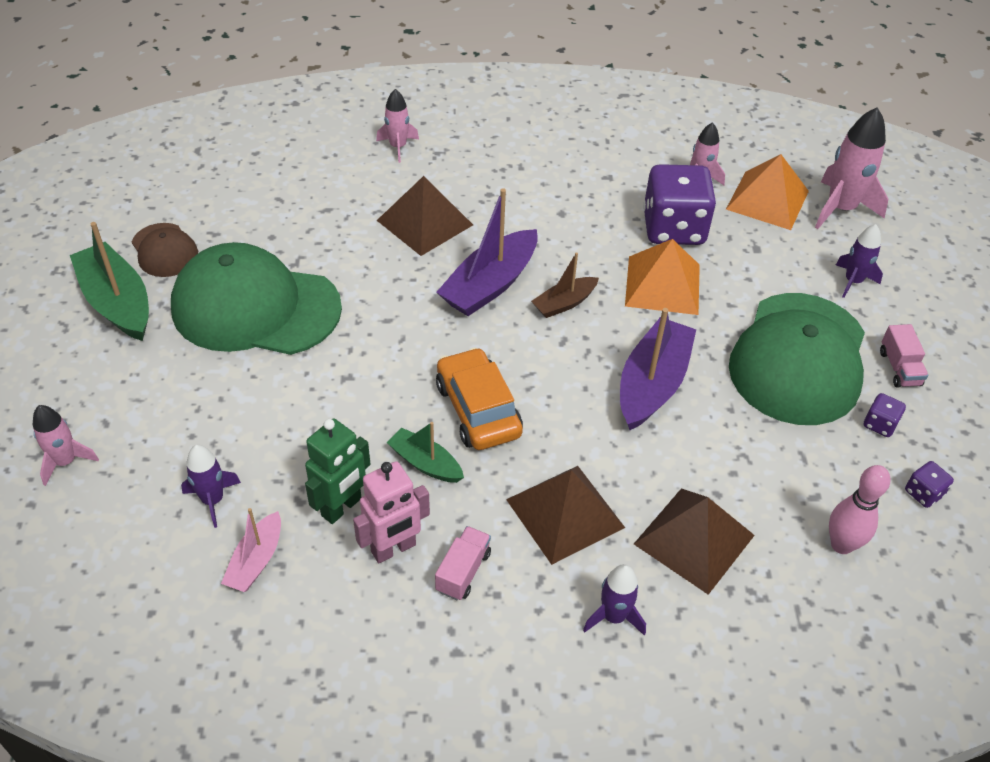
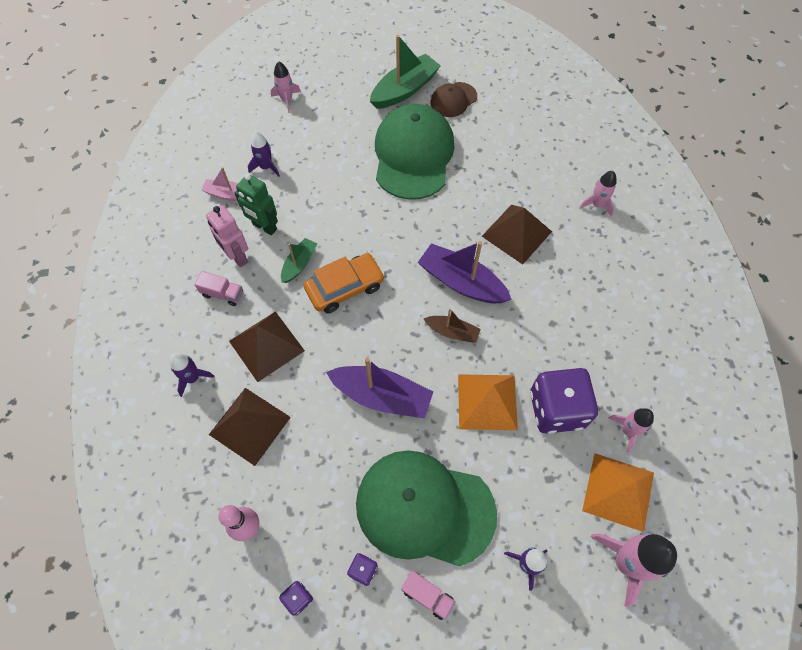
camera: 85 degrees right, 15 degrees up
brown boat [531,253,599,318] -> brown boat turned 150 degrees clockwise [424,308,481,342]
pink truck [880,324,928,388] -> pink truck turned 135 degrees counterclockwise [401,570,456,620]

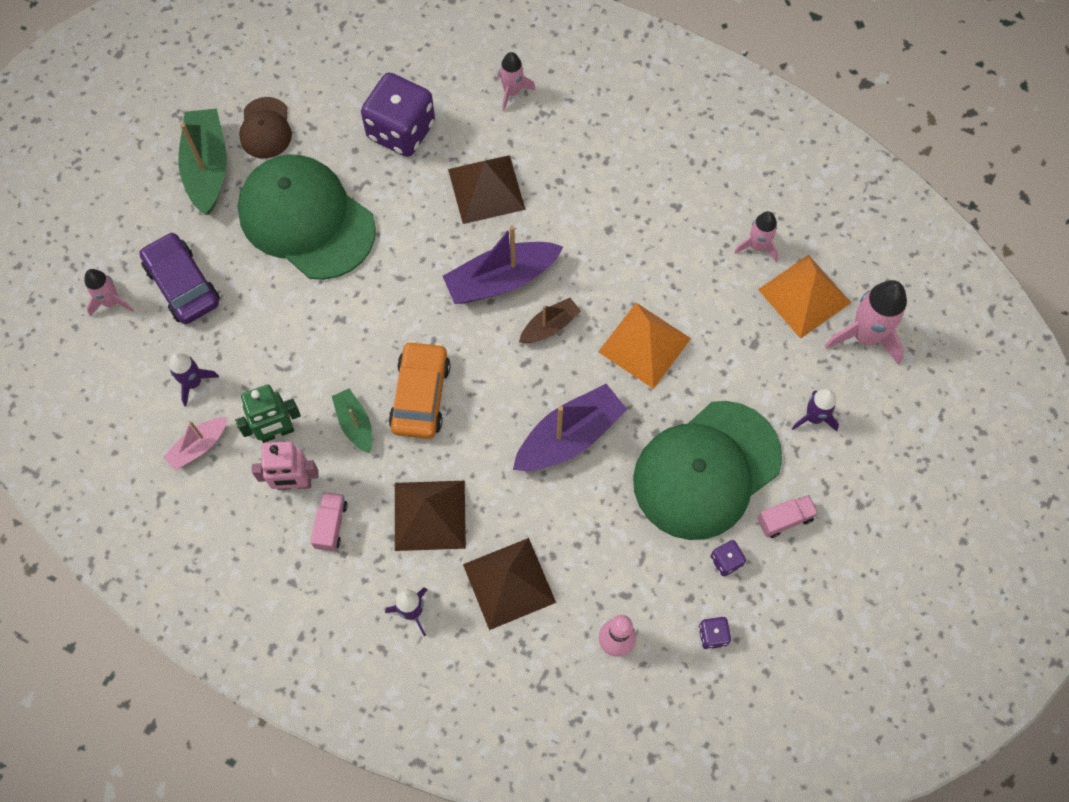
camera: 55 degrees left, 5 degrees up
pink truck [195,271,243,306] -> pink truck turned 45 degrees counterclockwise [311,492,348,551]
purple dice [530,368,598,434] -> purple dice moved to [361,73,435,157]
none -> purple car [139,232,220,324]

